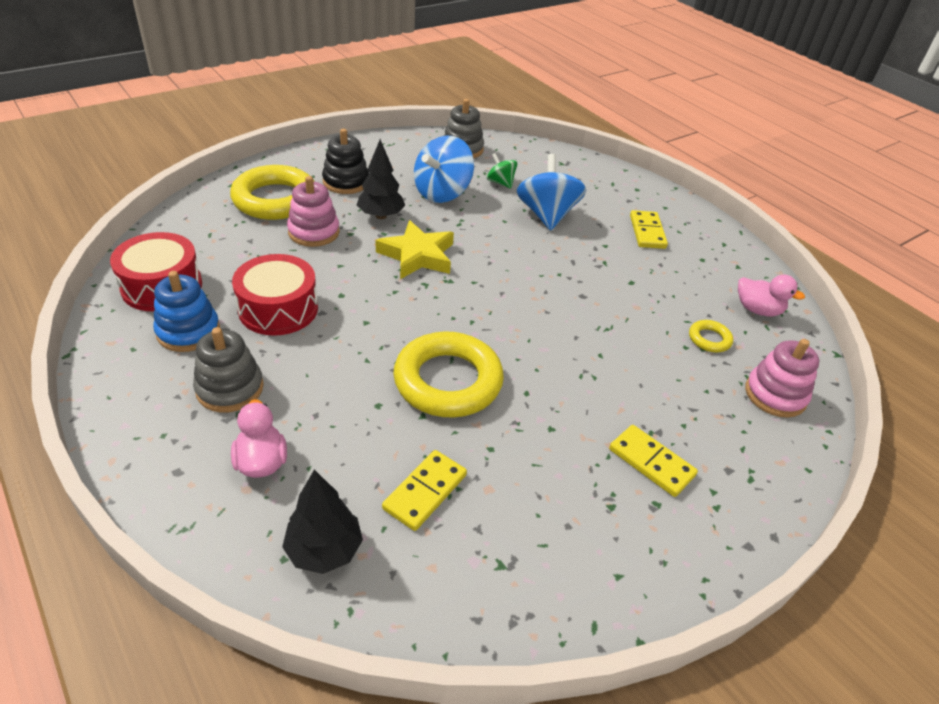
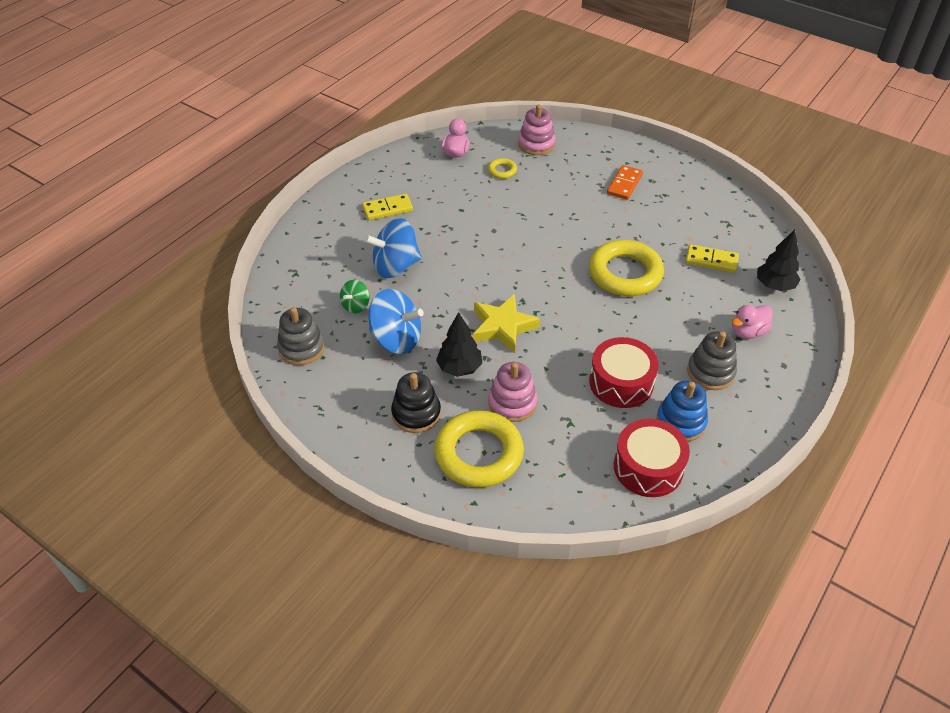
camera: 105 degrees left, 5 degrees up
yellow domino [609,425,698,497] -> orange domino [607,165,643,200]

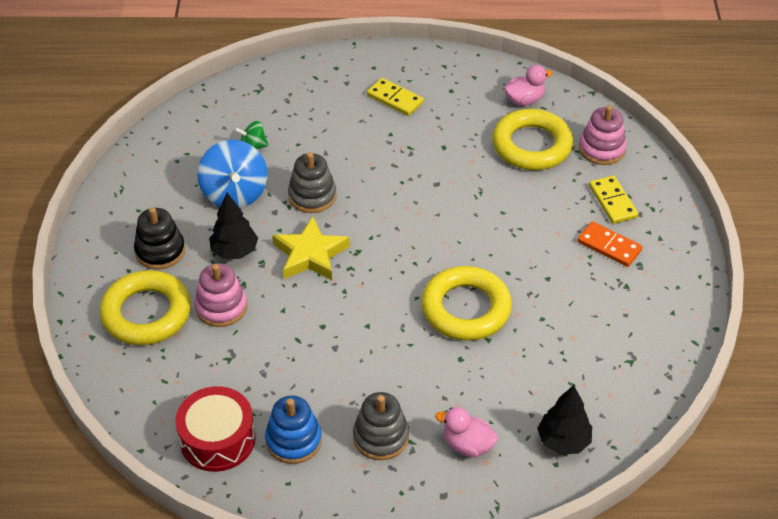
camera: 55 degrees right, 0 degrees up
grey stacking toy [277,307,325,365] -> grey stacking toy moved to [288,152,336,213]
blue spinning top [364,218,422,278] -> none
yellow ring [488,158,517,179] -> yellow ring [492,109,573,170], size x2.26
red drum [589,337,659,408] -> none
orange domino [607,165,643,200] -> orange domino turned 45 degrees clockwise [577,221,642,267]
yellow domino [685,244,739,273] -> yellow domino moved to [589,175,638,224]

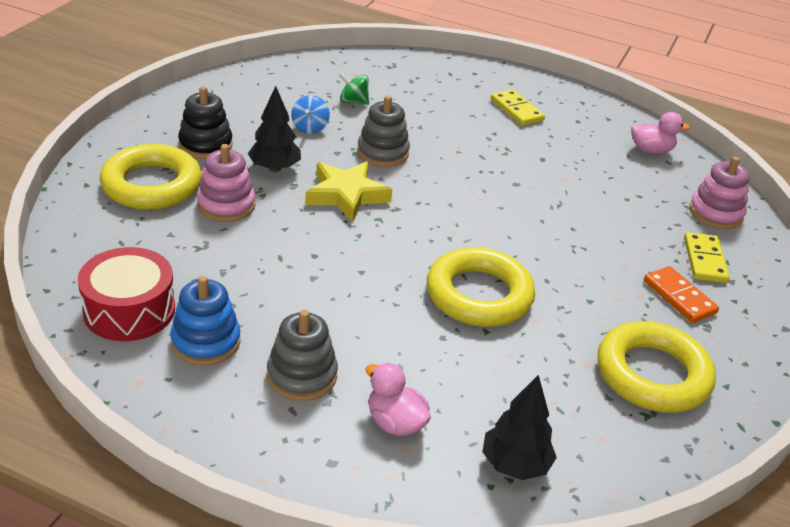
camera: 20 degrees right, 10 degrees down
blue spinning top [197,140,268,208] -> blue spinning top [291,95,330,134], size x0.53
yellow ring [492,109,573,170] -> yellow ring moved to [598,321,716,413]

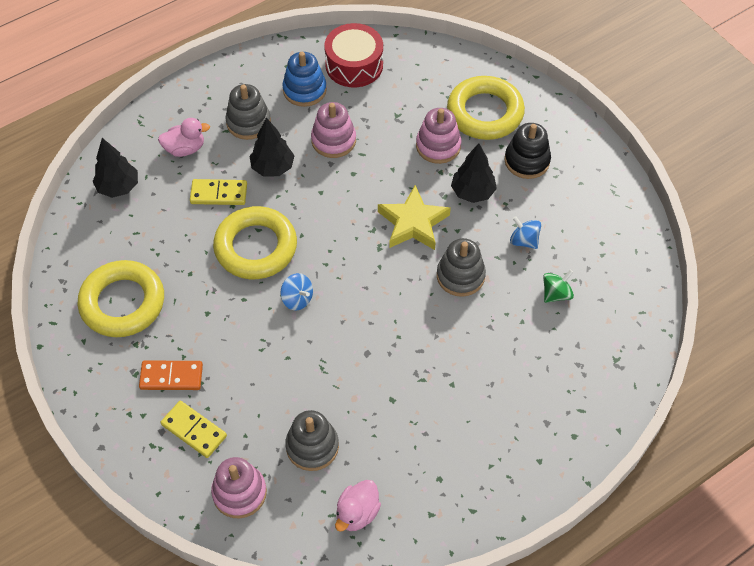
camera: 125 degrees right, 20 degrees up
yellow domino [491,90,545,126] -> yellow domino moved to [190,179,247,205]
none -> black tree [250,117,295,177]
none -> blue spinning top [280,273,313,310]
none -> grey stacking toy [285,410,339,471]
none -> pink stacking toy [311,102,356,158]

